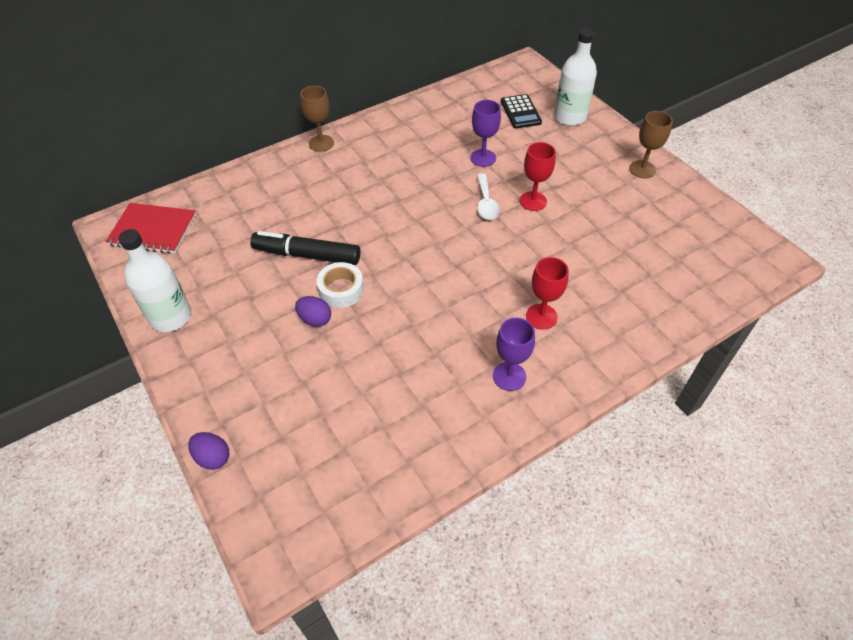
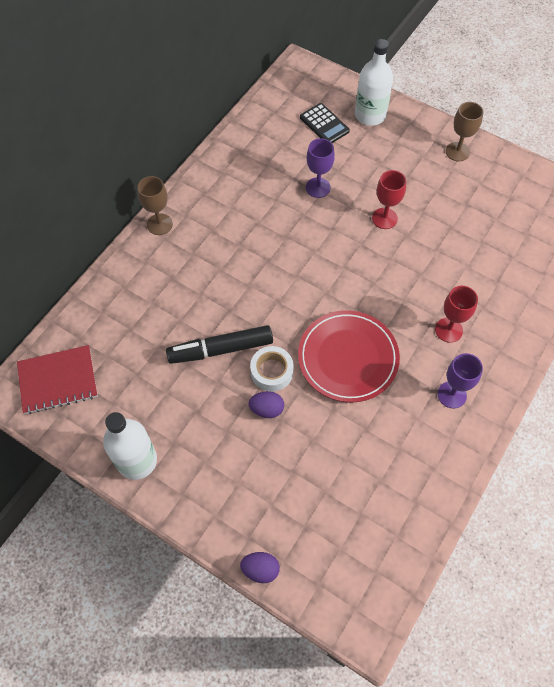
camera: 25 degrees left, 10 degrees up
white spoon [477,174,500,220] -> none
none -> red plate [298,310,400,402]

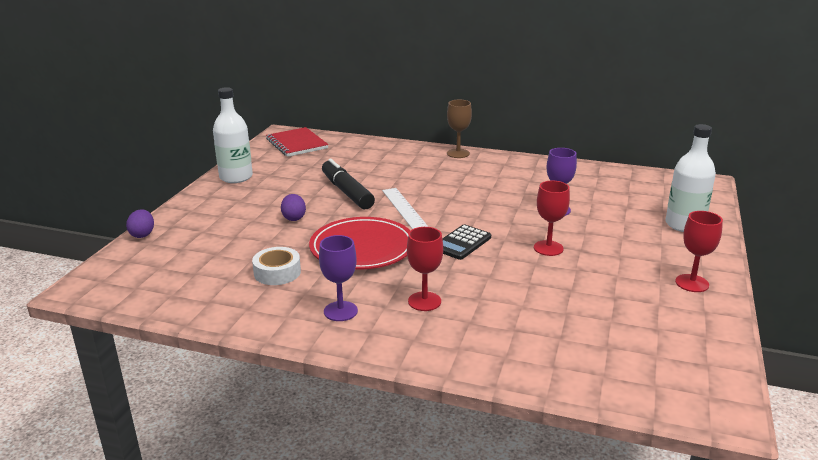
camera: 75 degrees right, 35 degrees down
white tape [250,346,294,392] -> white tape moved to [252,247,301,285]
black calculator [300,103,350,143] -> black calculator moved to [442,225,491,260]
brown goblet [446,102,484,161] -> red goblet [675,211,723,292]
none -> white ruler [382,188,428,229]

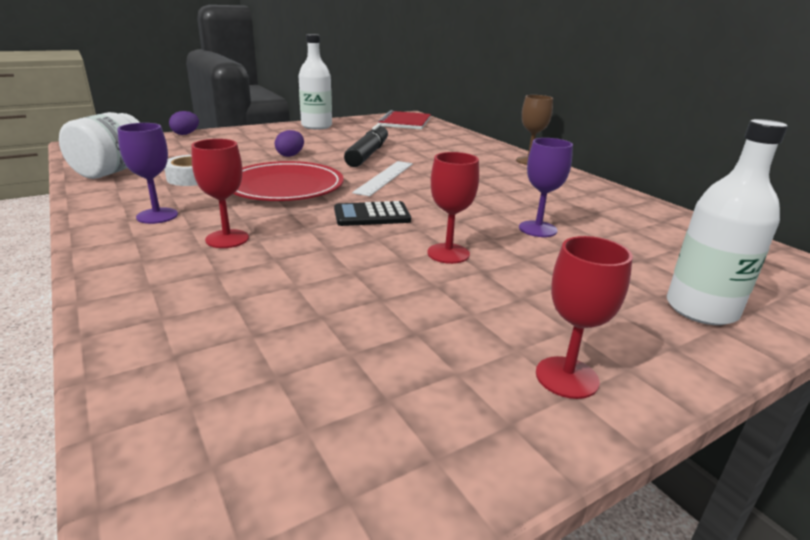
camera: 40 degrees right, 0 degrees up
none -> white jar [59,112,140,179]

